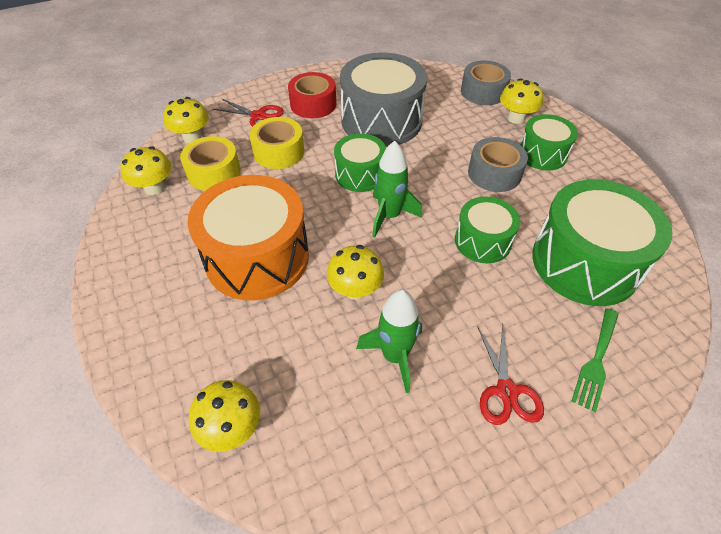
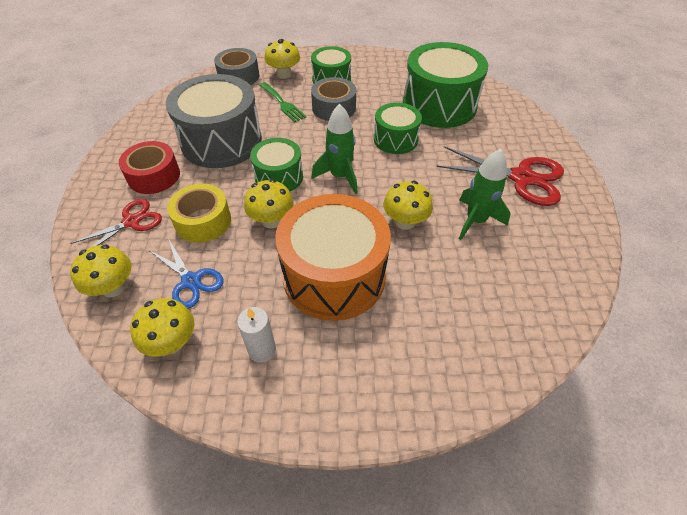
camera: 65 degrees left, 0 degrees up
yellow tape [180,136,241,191] -> blue scissors [150,238,224,308]
yellow mushroom [189,380,260,452] -> yellow mushroom moved to [244,179,294,228]
red scissors [477,325,544,425] -> red scissors [436,146,564,206], size x1.60
green fork [572,308,619,412] -> green fork moved to [259,82,306,122]
none -> white candle [237,307,276,363]

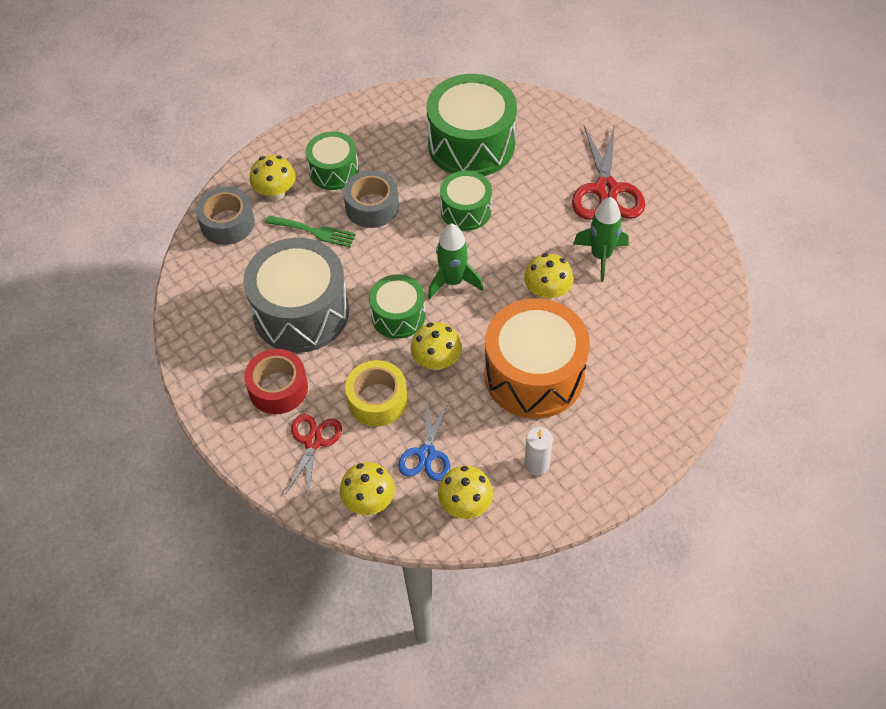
camera: 35 degrees left, 5 degrees up
blue scissors [150,238,224,308] -> blue scissors turned 90 degrees clockwise [398,401,450,481]
red scissors [436,146,564,206] -> red scissors turned 105 degrees clockwise [572,123,645,219]

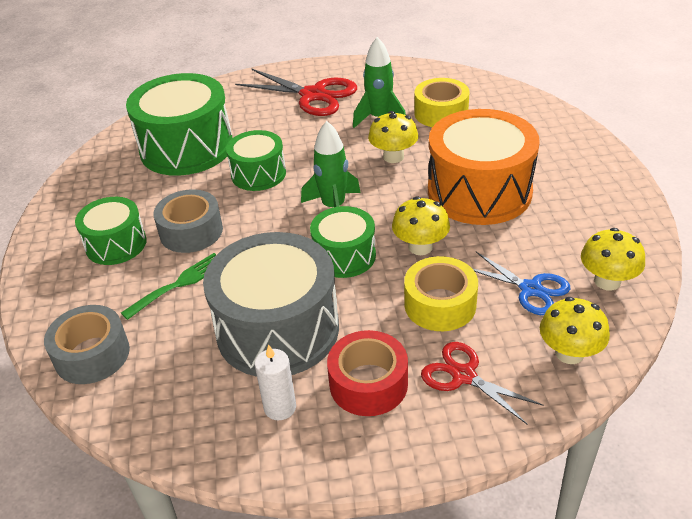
camera: 60 degrees left, 15 degrees down
yellow mushroom [250,155,296,201] -> none
white candle [524,427,553,476] -> white candle moved to [255,344,296,420]
none -> yellow tape [414,78,469,127]

